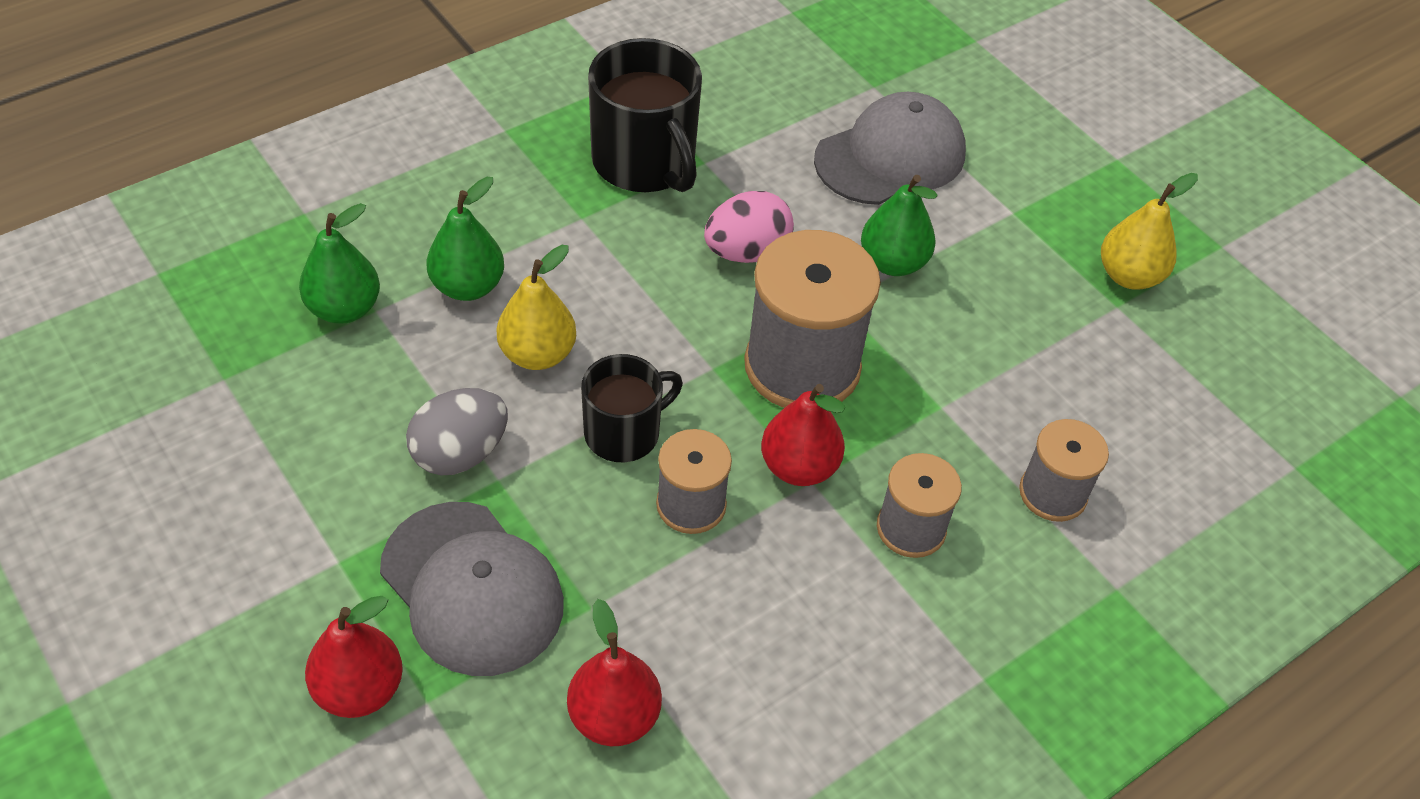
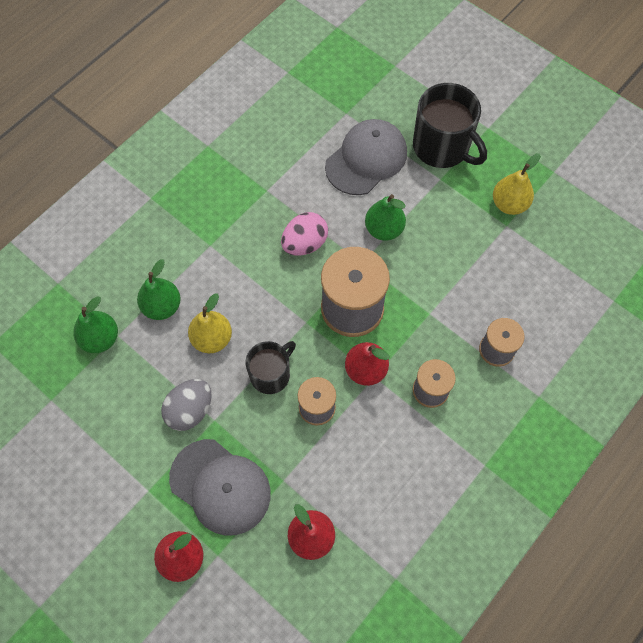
camera: 10 degrees left, 15 degrees up
black mug [588,38,702,192] -> black mug moved to [413,83,487,168]

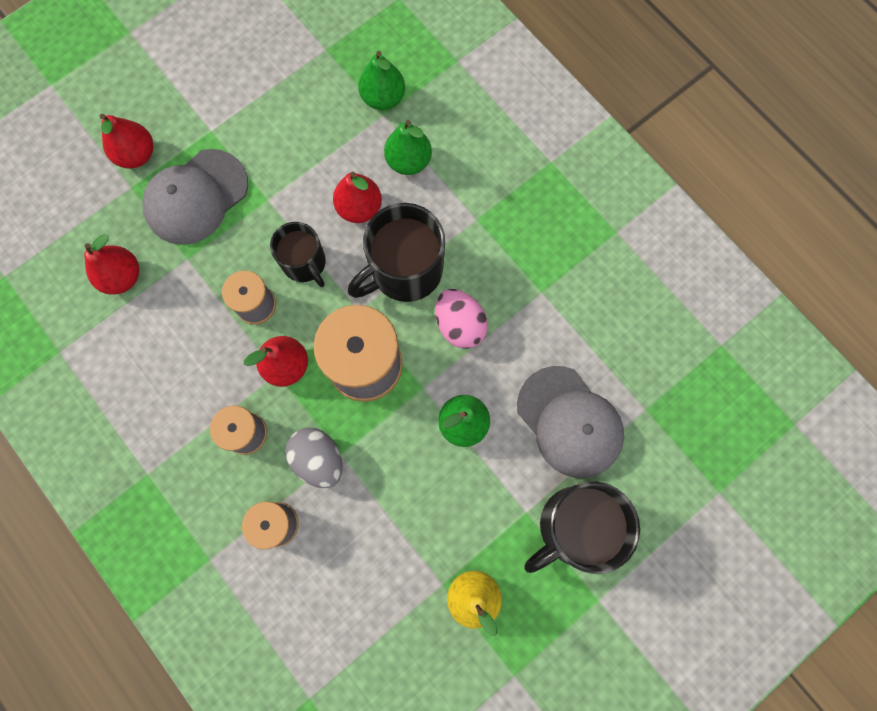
camera: 100 degrees right, 10 degrees up
grey egg [161,379,211,431] -> grey egg moved to [285,428,343,488]
yellow pear [188,293,232,353] -> red pear [333,172,382,223]
none -> black mug [348,203,445,302]

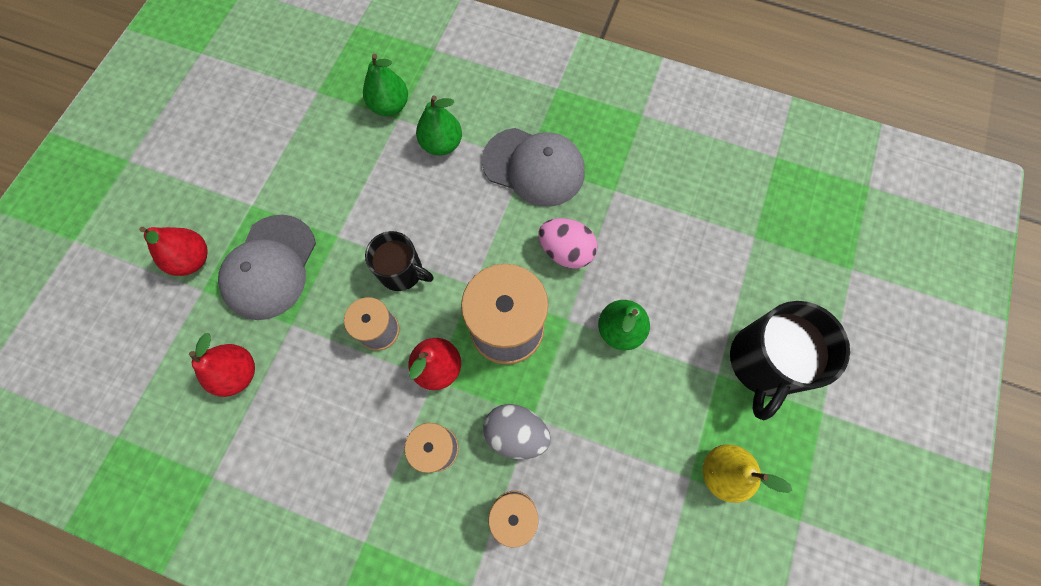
camera: 30 degrees left, 5 degrees down
red pear [333,172,382,223] -> none
black mug [348,203,445,302] -> none
grey cap [517,366,624,478] -> grey cap moved to [482,128,585,207]

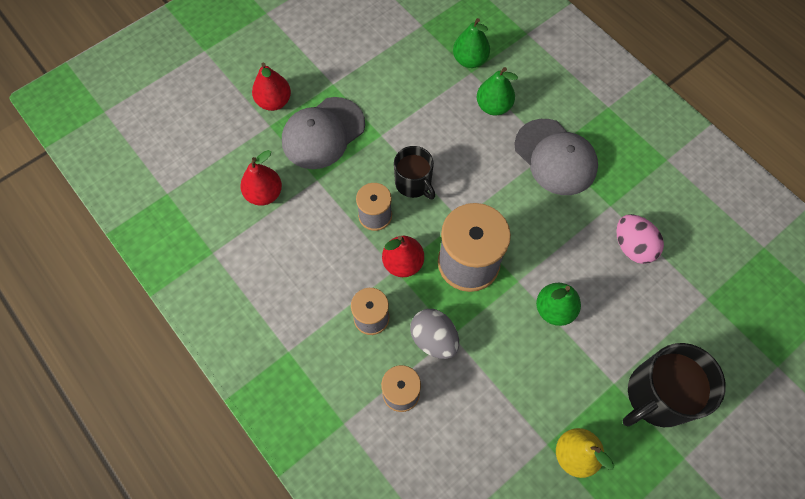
camera: 30 degrees right, 5 degrees down
pink egg [538,218,597,268] -> pink egg moved to [616,214,664,264]

